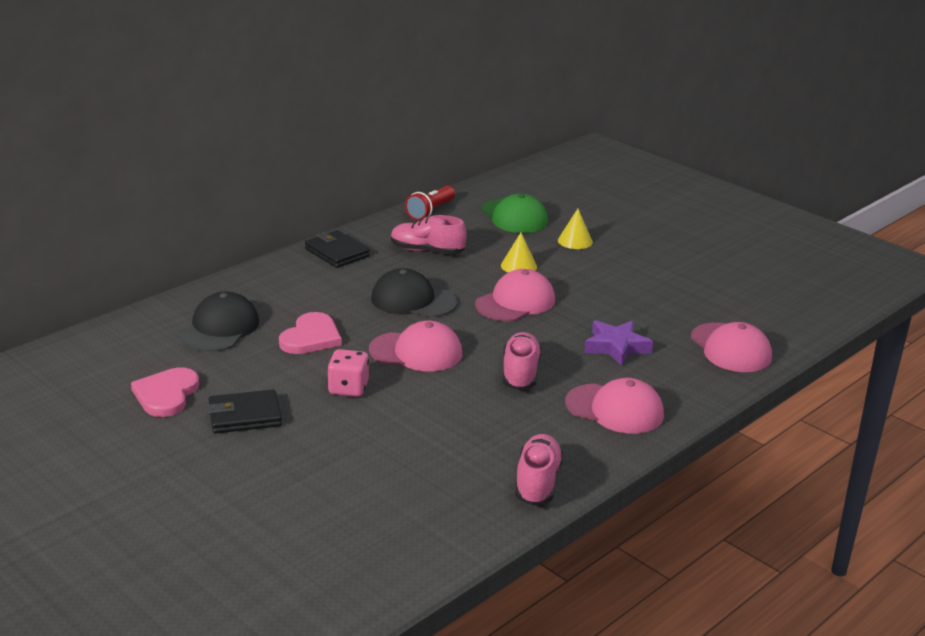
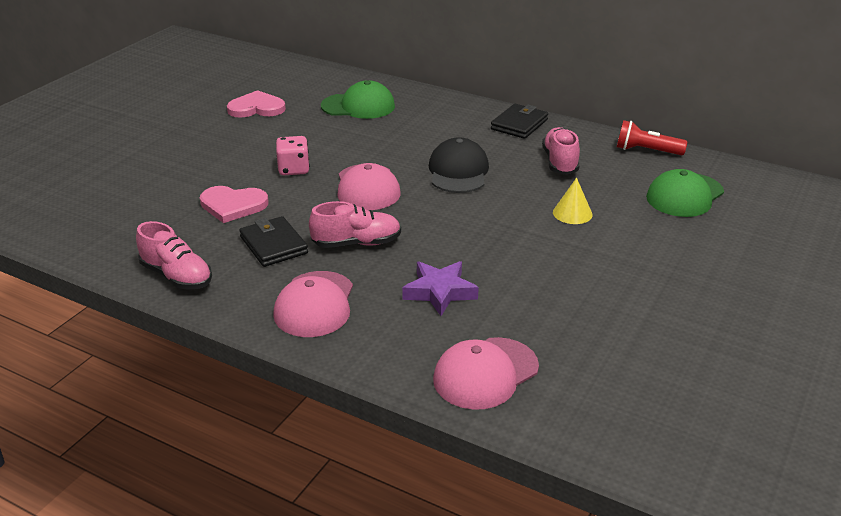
camera: 75 degrees right, 5 degrees up
black cap [181,291,259,352] -> green cap [321,80,395,119]
black wallet [208,390,282,433] -> black wallet moved to [239,216,308,267]
pink heart [279,312,342,354] -> pink heart moved to [200,186,269,223]
pink cap [475,269,555,321] -> none
pink shoe [515,434,564,506] -> pink shoe turned 45 degrees clockwise [136,221,212,290]
yellow cone [558,209,593,249] -> none

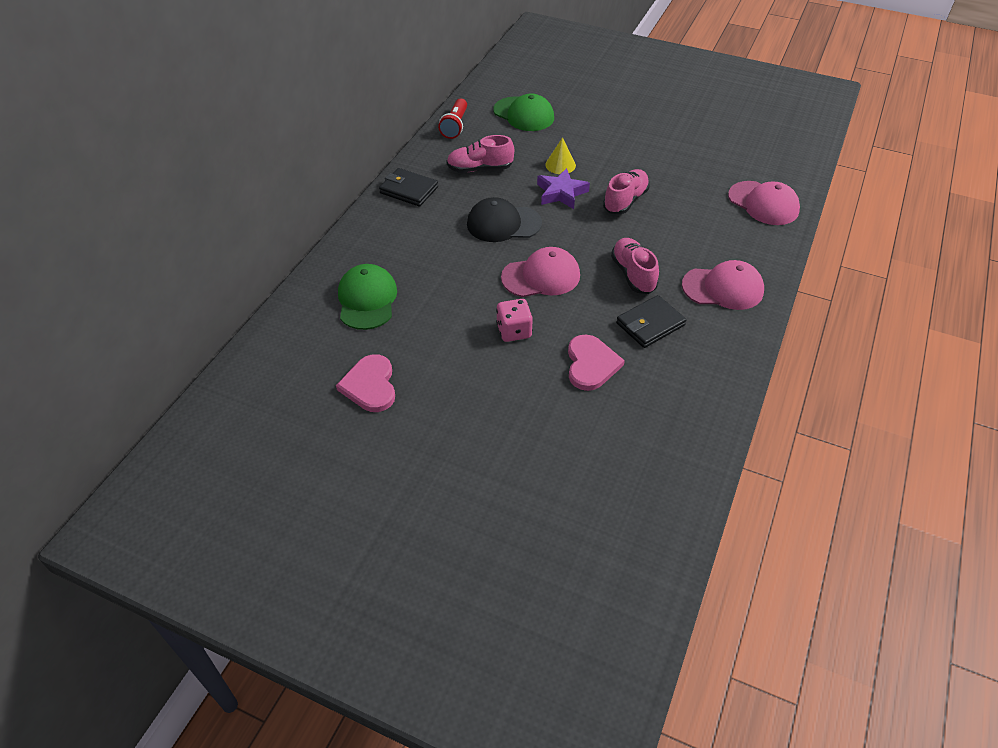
camera: 95 degrees left, 15 degrees up
pink shoe [136,221,212,290] -> pink shoe moved to [603,169,650,214]
purple star [402,261,479,316] -> purple star moved to [537,168,590,209]

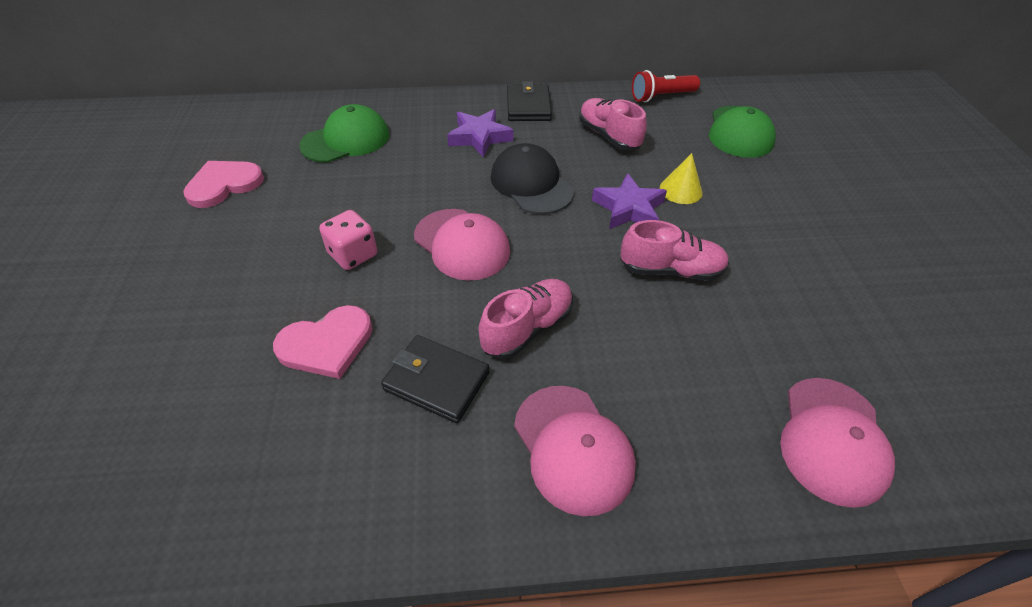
camera: 60 degrees right, 0 degrees up
none -> purple star [447,109,513,158]

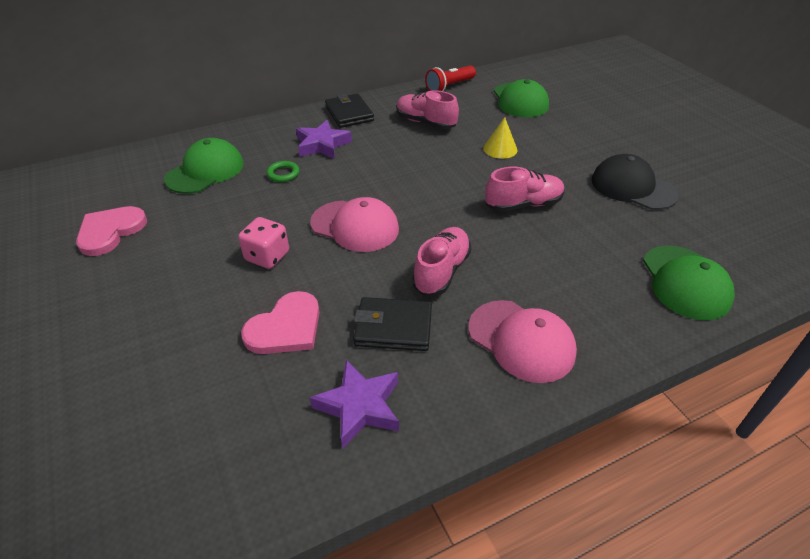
camera: 20 degrees left, 5 degrees down
black cap [491,143,574,214] -> black cap moved to [592,154,679,210]
purple star [592,173,667,229] -> purple star moved to [310,360,399,449]
pink cap [780,378,895,508] -> green cap [643,245,735,320]
none -> green ring [267,161,299,182]

